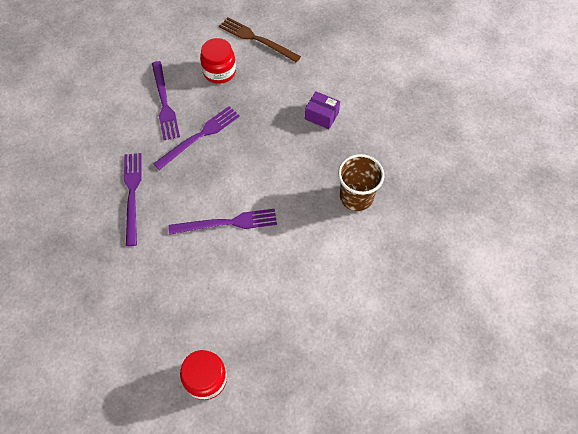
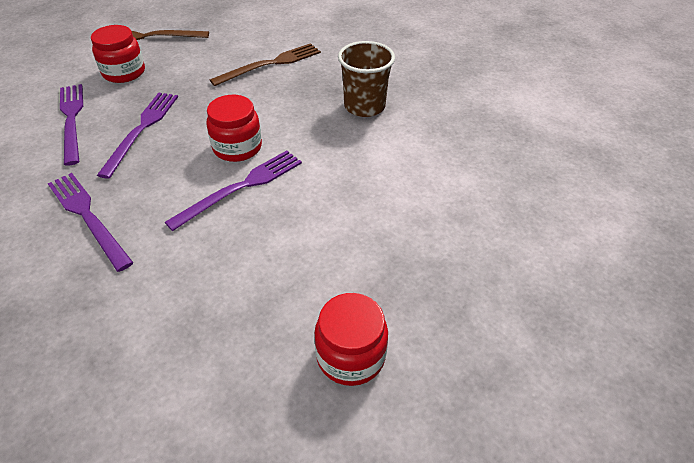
camera: 35 degrees left, 15 degrees down
purple fork [152,61,180,140] -> purple fork turned 150 degrees counterclockwise [60,84,83,166]
purple box [305,91,340,129] -> brown fork [210,43,321,86]
none -> red jar [206,95,262,162]

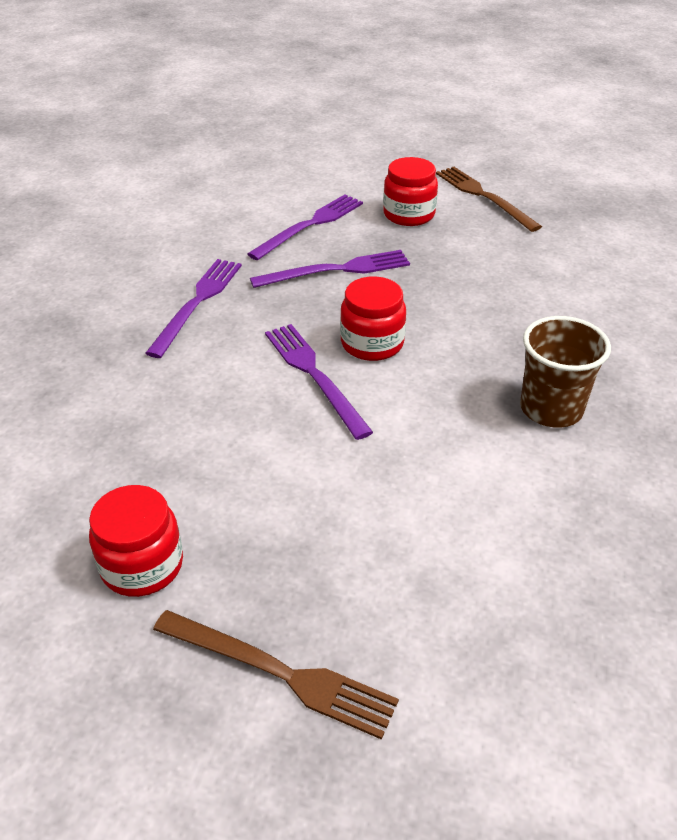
camera: 60 degrees right, 5 degrees down
purple fork [165,150,302,231] -> purple fork turned 135 degrees counterclockwise [265,324,373,440]
brown fork [210,43,321,86] -> brown fork moved to [153,610,399,740]

